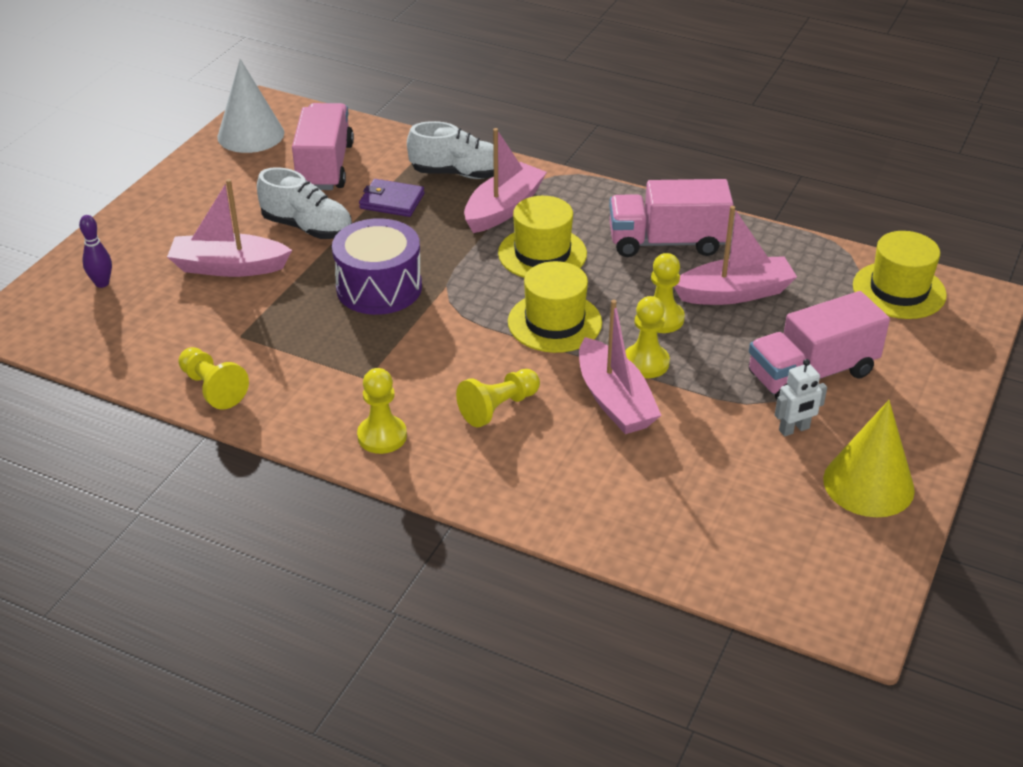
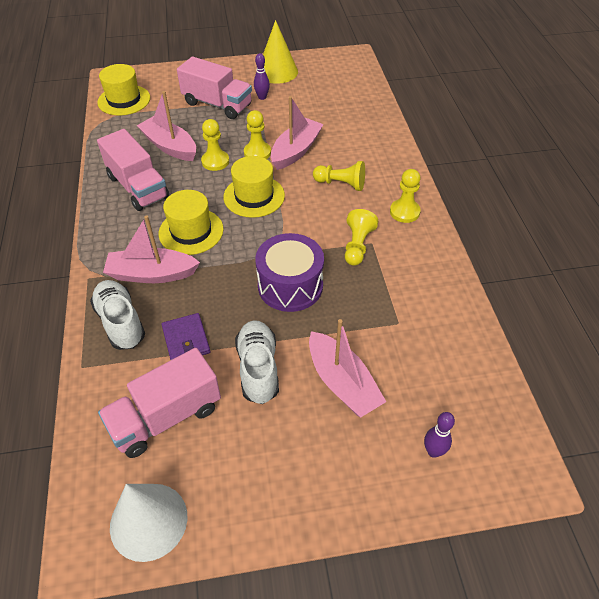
camera: 125 degrees left, 10 degrees up
yellow pawn [178,347,249,410] -> yellow pawn moved to [345,209,378,266]
white robot [775,359,827,436] -> purple bowling pin [254,53,270,100]

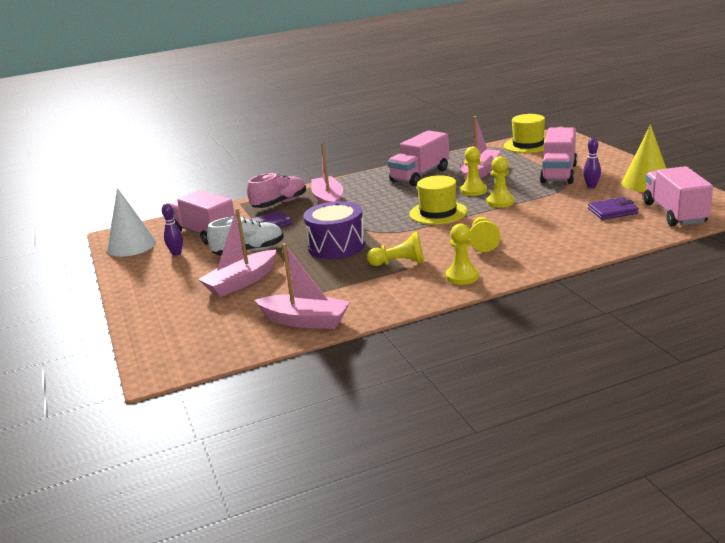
camera: 80 degrees right, 25 degrees down
white shoe [90,280,145,350] -> pink shoe [247,173,306,208]
yellow hat [159,190,224,255] -> none
pink boat [271,96,324,170] -> pink boat moved to [255,243,350,329]
purple bowling pin [424,412,455,458] -> purple bowling pin moved to [162,204,183,256]
none -> purple wallet [588,197,639,220]
none -> pink truck [644,166,713,226]

